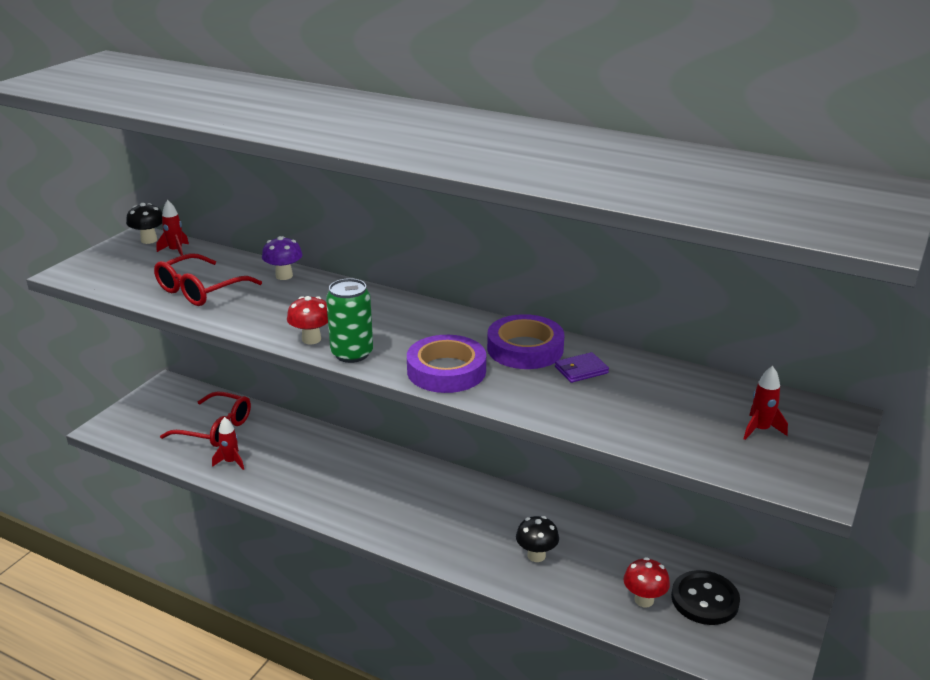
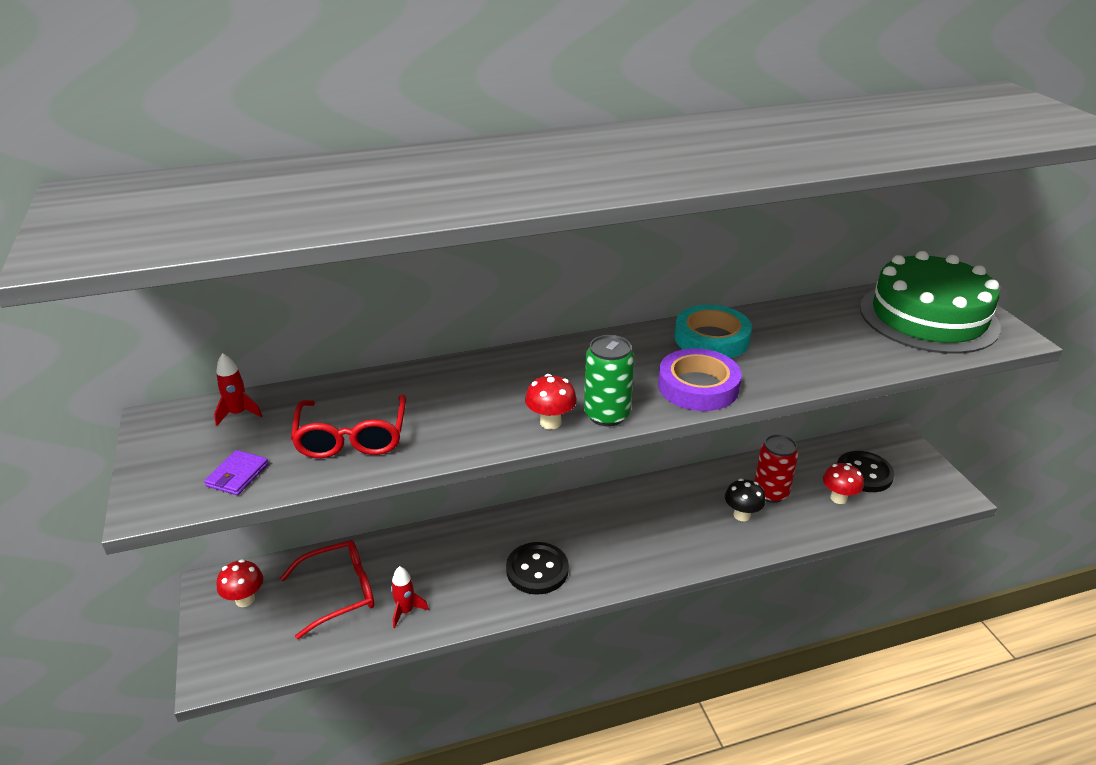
camera: 45 degrees left, 5 degrees up
black mushroom [126,203,162,244] -> none
purple mushroom [262,236,302,280] -> none
purple tape [487,314,564,369] -> turquoise tape [675,305,752,358]
purple wallet [555,352,609,383] -> purple wallet moved to [204,450,269,495]
red rocket [744,366,788,440] -> green cake [860,251,1001,354]
none -> red mushroom [217,559,263,607]
none -> black button [506,542,569,595]
none -> red can [754,434,798,503]

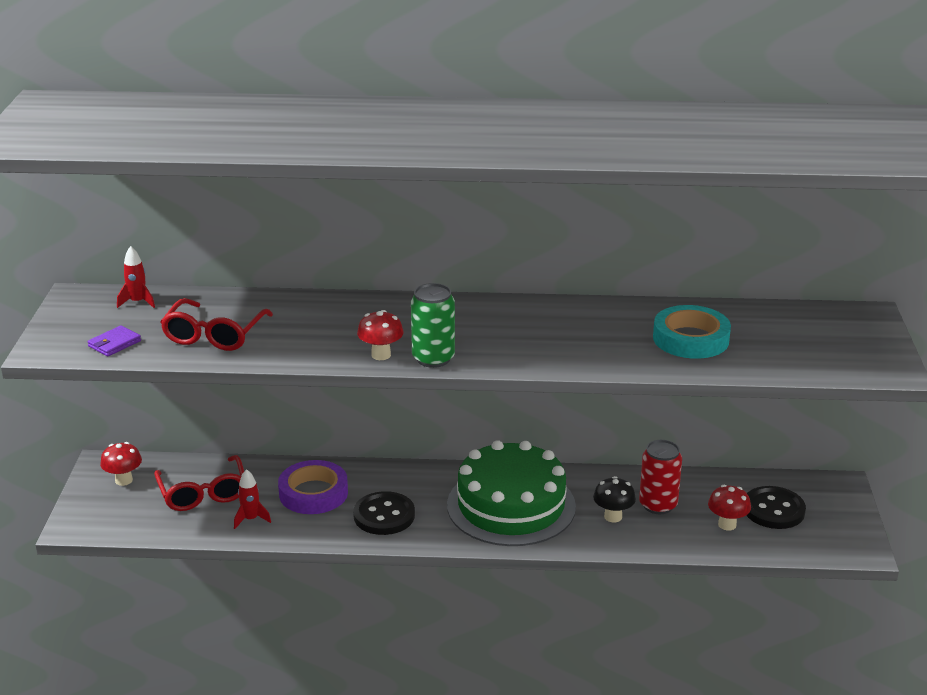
camera: 20 degrees right, 5 degrees down
red glasses [280,540,374,639] -> red glasses turned 75 degrees clockwise [154,455,244,511]
purple tape [658,348,742,411] -> purple tape moved to [278,460,348,514]
turquoise tape [675,305,752,358] -> turquoise tape moved to [653,305,731,359]
green cake [860,251,1001,354] -> green cake moved to [447,440,576,546]

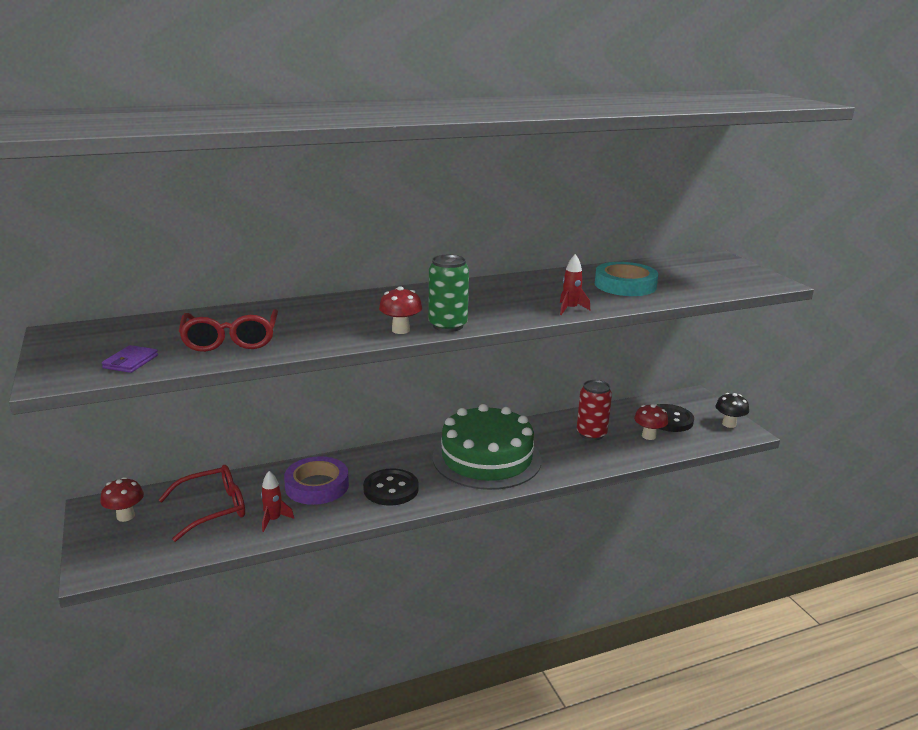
camera: 25 degrees left, 5 degrees down
red rocket [117,246,155,308] -> red rocket moved to [560,254,590,315]
red glasses [154,455,244,511] -> red glasses turned 75 degrees counterclockwise [159,465,245,542]
black mushroom [593,476,636,522] -> black mushroom moved to [715,393,749,428]

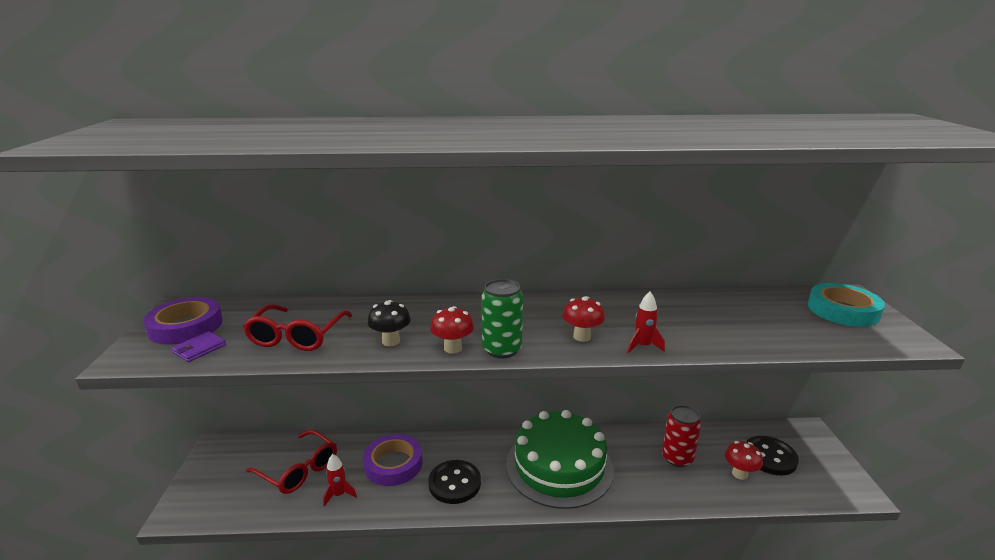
camera: 20 degrees right, 0 degrees up
red mushroom [100,477,144,522] -> red mushroom moved to [563,296,605,342]
red glasses [159,465,245,542] -> red glasses turned 45 degrees clockwise [246,430,337,494]
turquoise tape [595,262,658,296] -> turquoise tape moved to [808,283,885,327]
black mushroom [715,393,749,428] -> black mushroom moved to [368,300,411,346]
none -> purple tape [143,297,223,345]

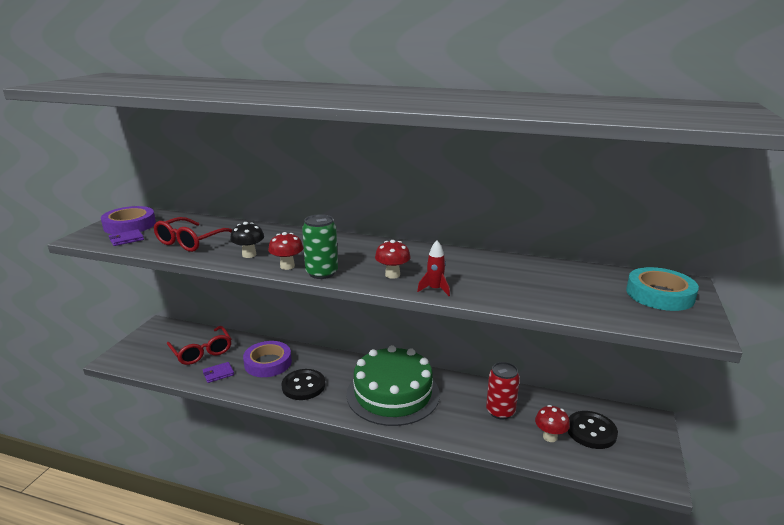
camera: 20 degrees right, 0 degrees up
red rocket [323,454,357,506] -> purple wallet [203,362,234,383]

